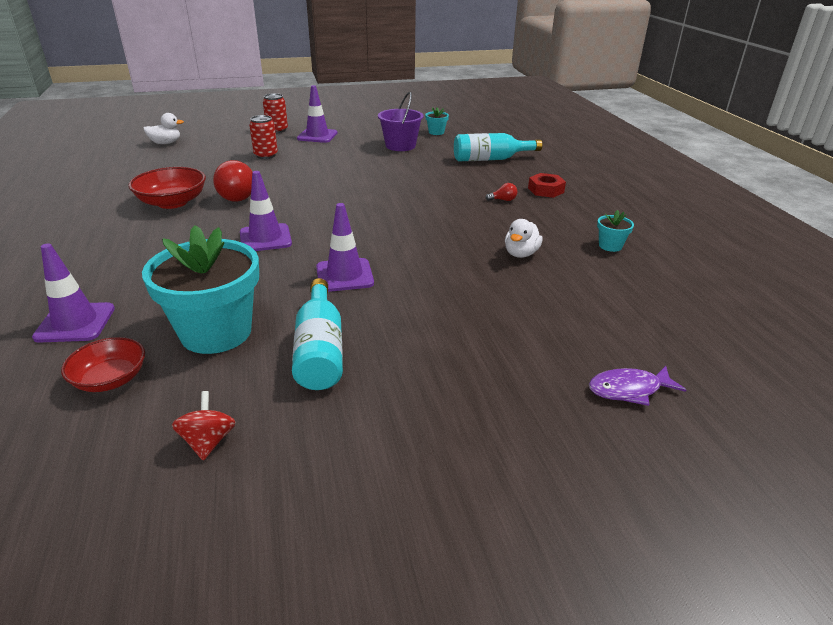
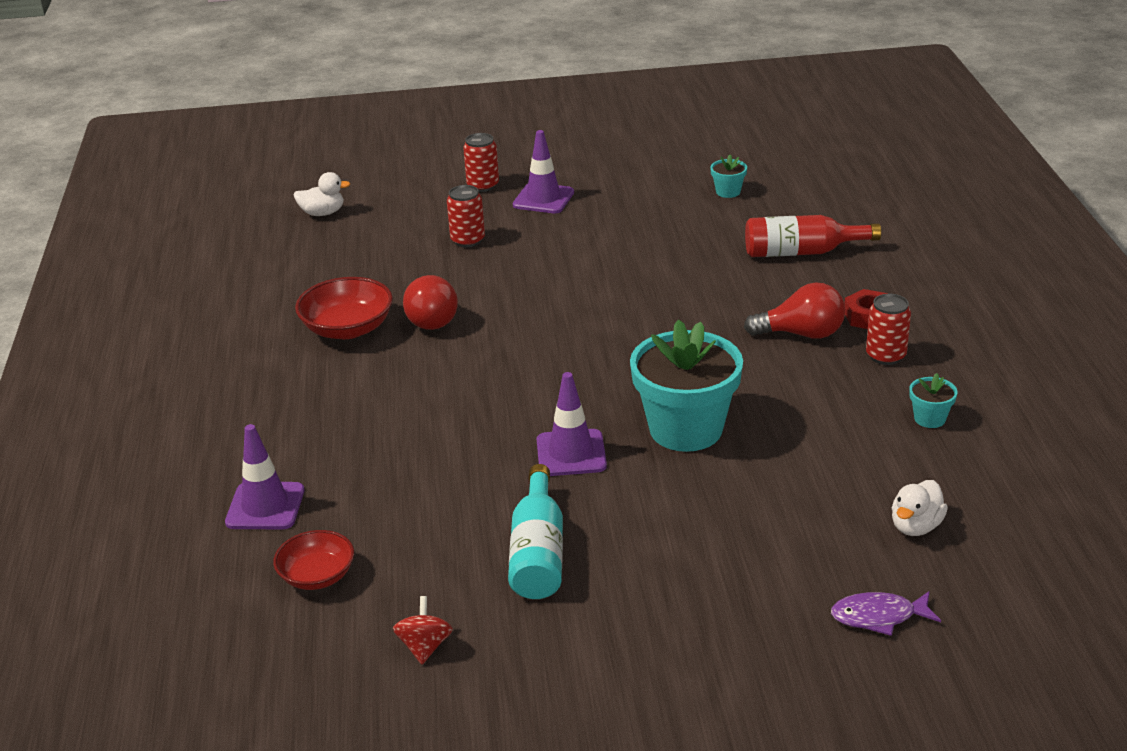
camera: 10 degrees right, 0 degrees up
turquoise flower pot [142,225,259,354] -> turquoise flower pot moved to [630,319,743,452]
purple traffic cone [240,171,292,251] -> none
purple bucket [378,92,423,151] -> none
turquoise bottle [454,133,542,162] -> red bottle [745,215,881,257]
red light bulb [485,183,518,201] -> red light bulb [744,282,845,339], size x2.20
white duck [505,219,543,258] -> white duck moved to [892,480,948,536]
none -> red can [866,294,911,365]

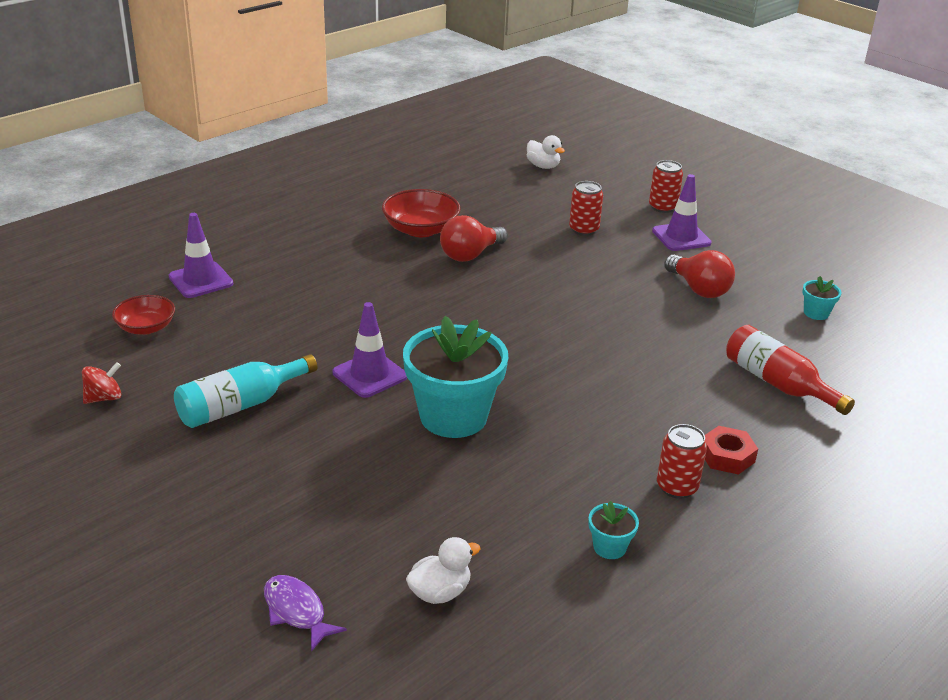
camera: 50 degrees right, 0 degrees up
red light bulb [744,282,845,339] -> red light bulb moved to [664,250,735,298]
white duck [892,480,948,536] -> white duck turned 150 degrees clockwise [406,537,481,604]

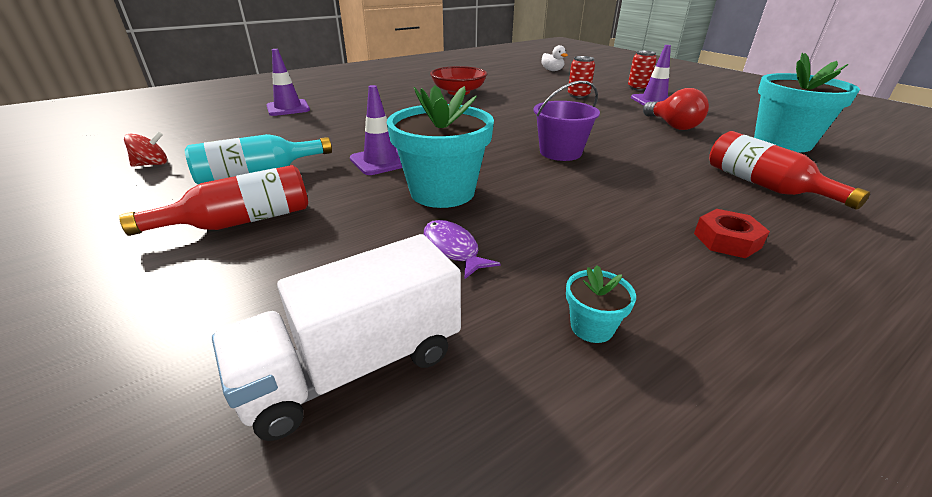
camera: 10 degrees right, 0 degrees up
red bowl [112,295,175,335] -> none
purple fish [264,575,347,652] -> purple fish moved to [424,220,500,279]
white duck [406,537,481,604] -> white truck [212,234,461,441]
red light bulb [440,215,508,262] -> none
red can [657,424,707,499] -> none
turquoise flower pot [802,276,841,320] -> turquoise flower pot [754,53,860,152], size x2.36
none -> red bottle [119,165,308,236]
none -> purple bucket [534,81,600,161]

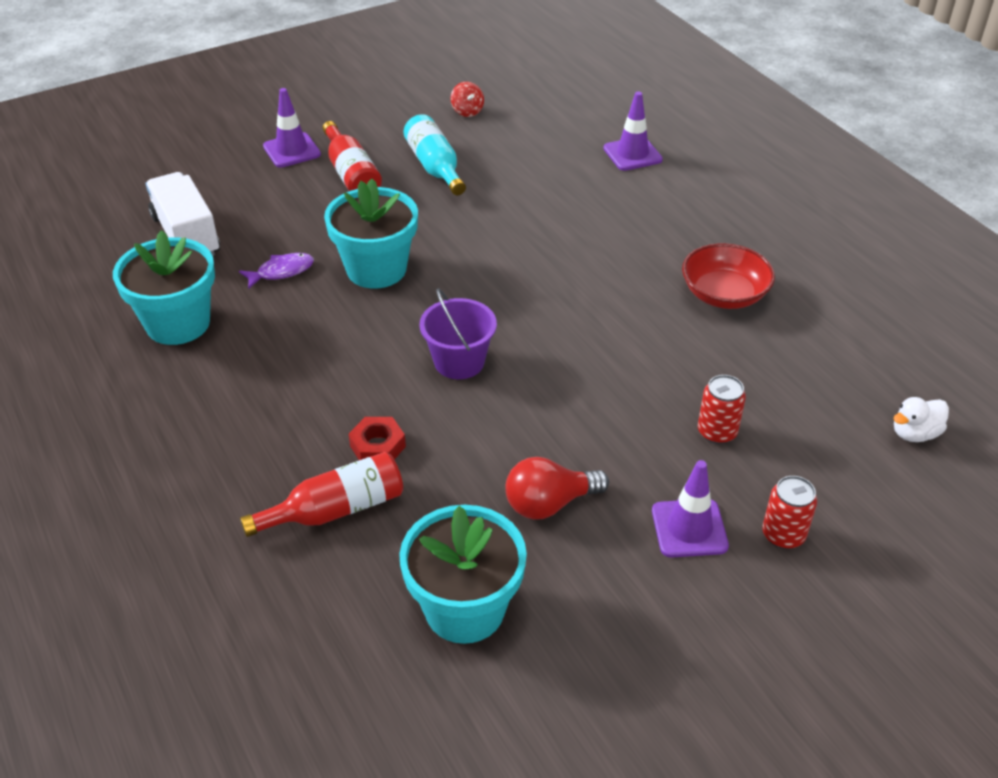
camera: 95 degrees right, 10 degrees up
purple traffic cone [350,85,402,175] -> purple traffic cone moved to [263,88,321,168]
turquoise flower pot [566,265,636,343] -> turquoise flower pot [113,230,215,345], size x2.36
red nut [694,209,770,258] -> red nut moved to [349,417,406,460]

